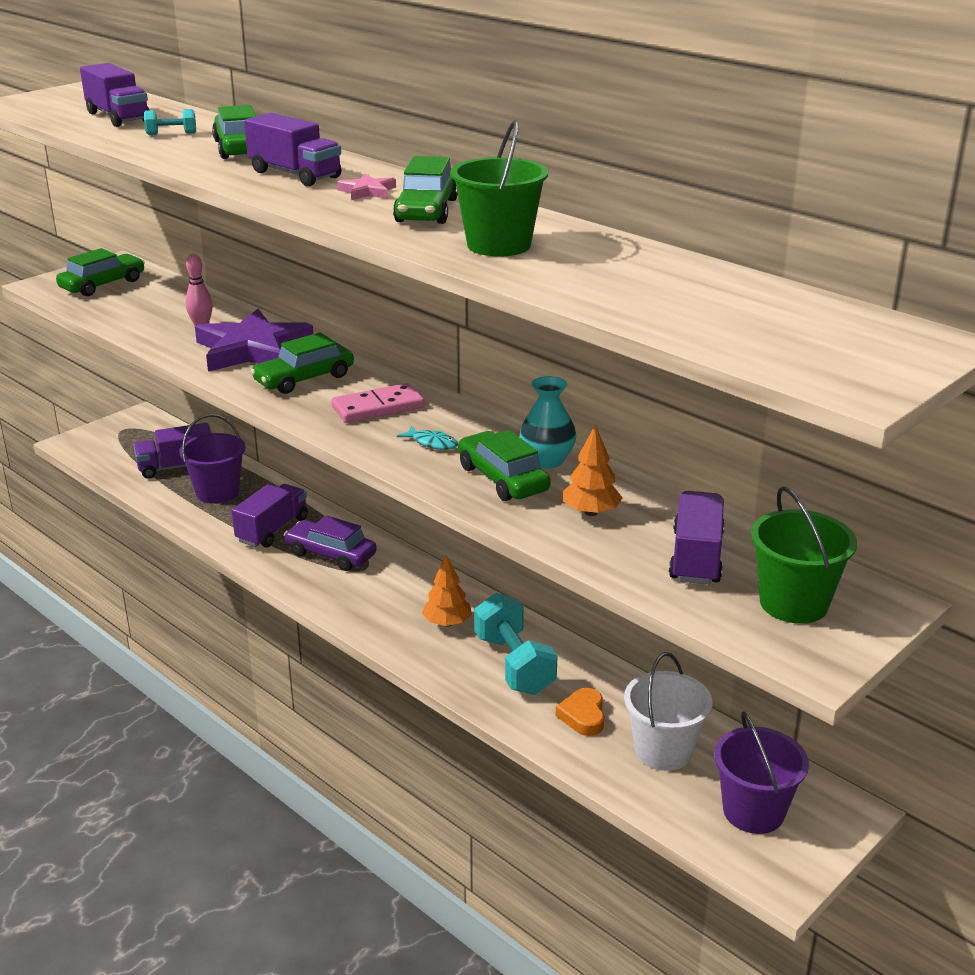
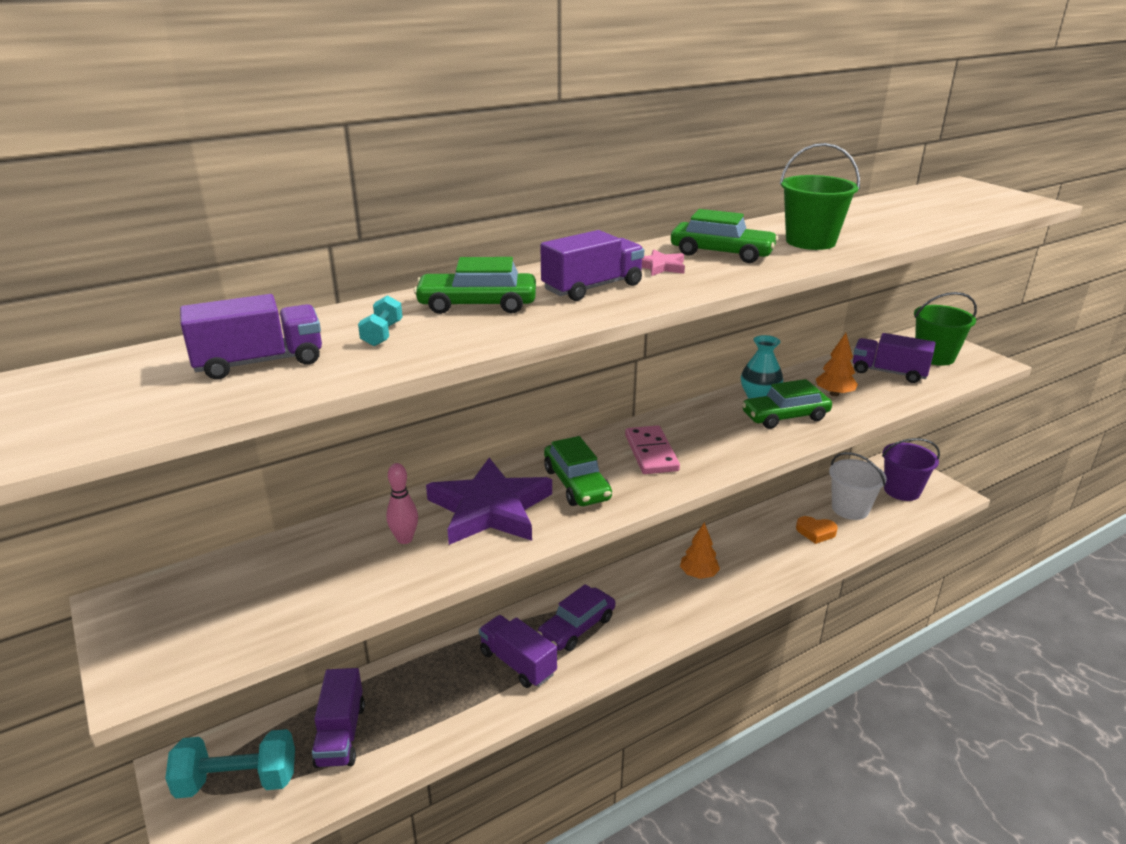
camera: 75 degrees left, 0 degrees up
green car [56,248,145,296] -> none
purple bucket [179,414,245,504] -> none
turquoise fish [397,426,458,450] -> none
turquoise dumbbell [474,593,558,695] -> turquoise dumbbell moved to [165,729,295,798]

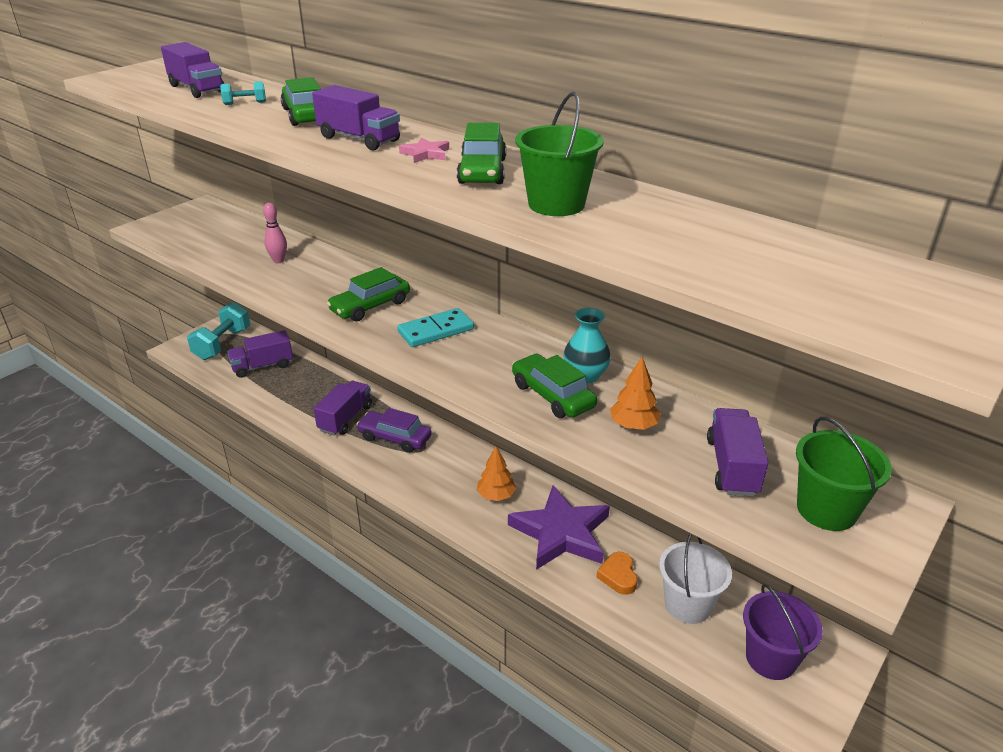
camera: 70 degrees right, 5 degrees up
turquoise dumbbell [165,729,295,798] -> turquoise dumbbell turned 45 degrees clockwise [187,302,250,360]
purple star [426,458,552,545] -> purple star moved to [508,485,610,570]
pink domino [625,425,680,474] -> turquoise domino [397,308,474,347]

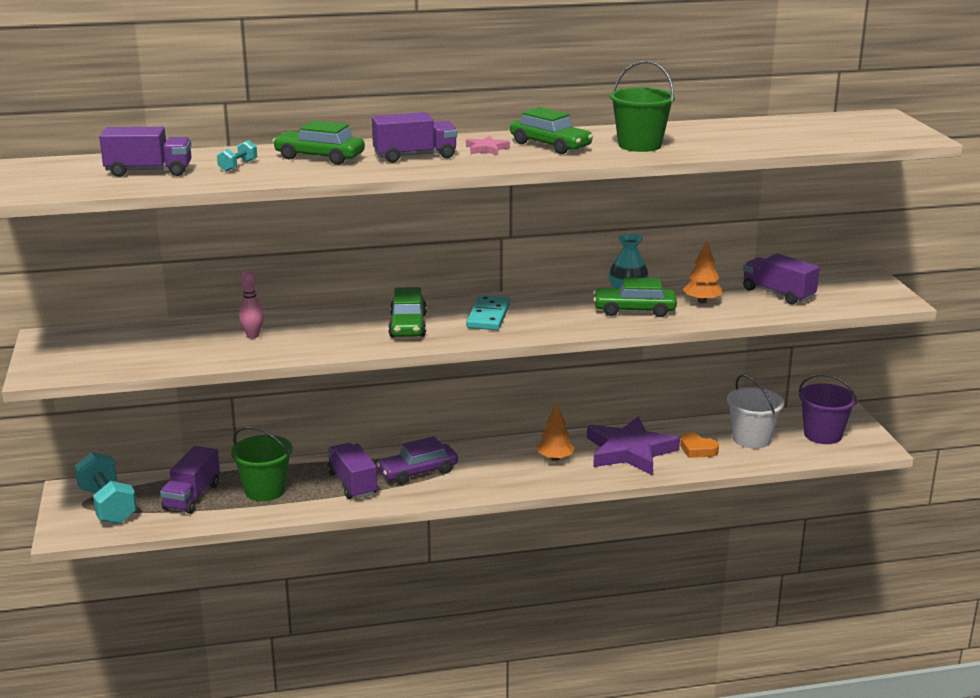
camera: 50 degrees left, 10 degrees down
green bucket [796,417,892,531] -> green bucket moved to [231,427,293,501]

